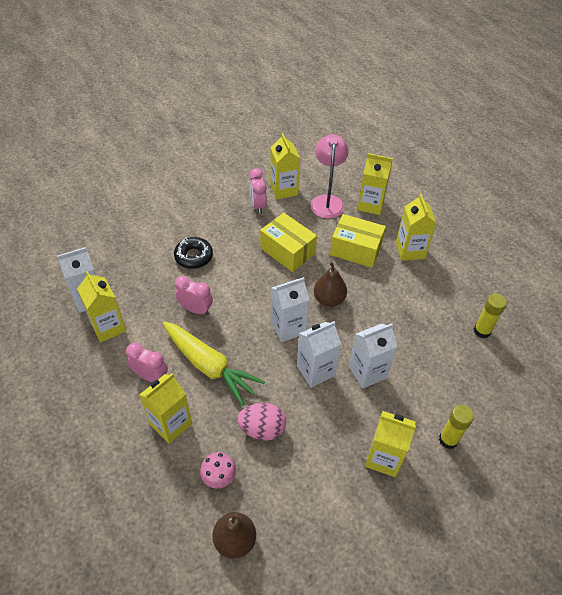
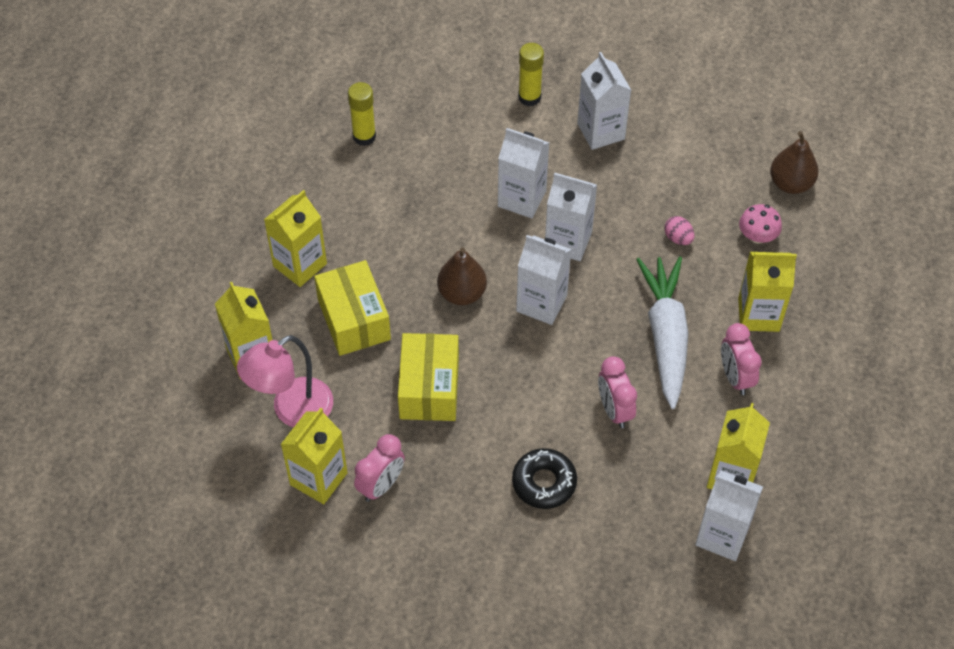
camera: 130 degrees left, 5 degrees up
yellow carrot [163,321,265,406] -> white carrot [636,256,688,409]
pink egg [237,403,286,441] -> pink egg [664,216,694,245], size x0.57
yellow carton [365,411,416,477] -> white carton [577,52,631,150]

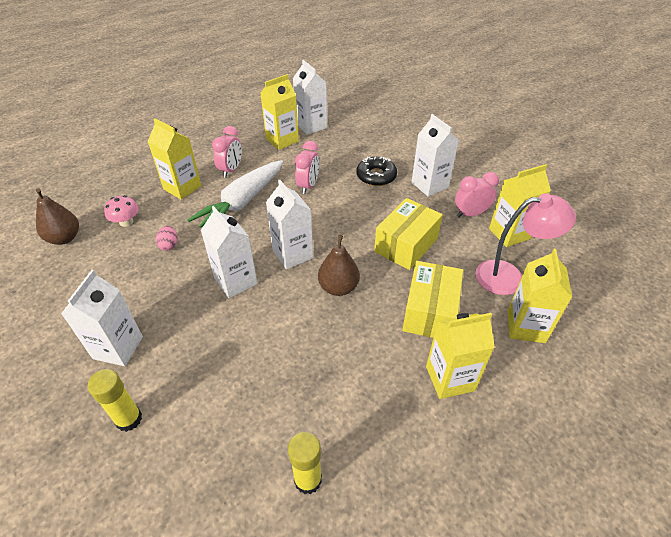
camera: 145 degrees left, 10 degrees down
white carton [498,128,549,218] -> white carton moved to [412,114,459,196]

